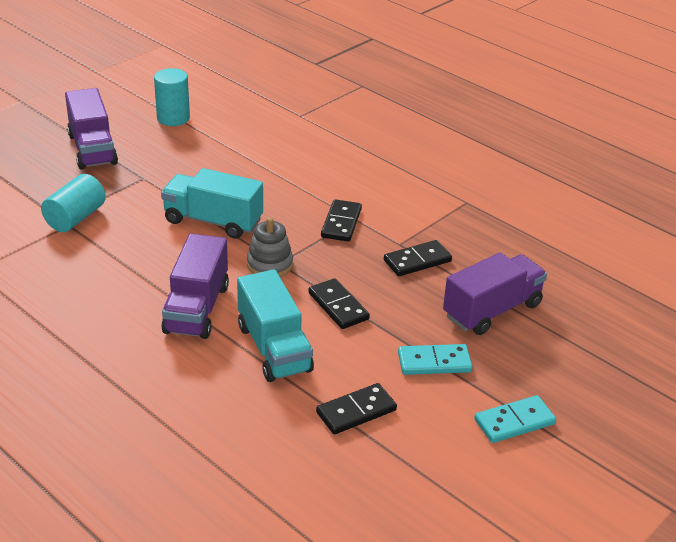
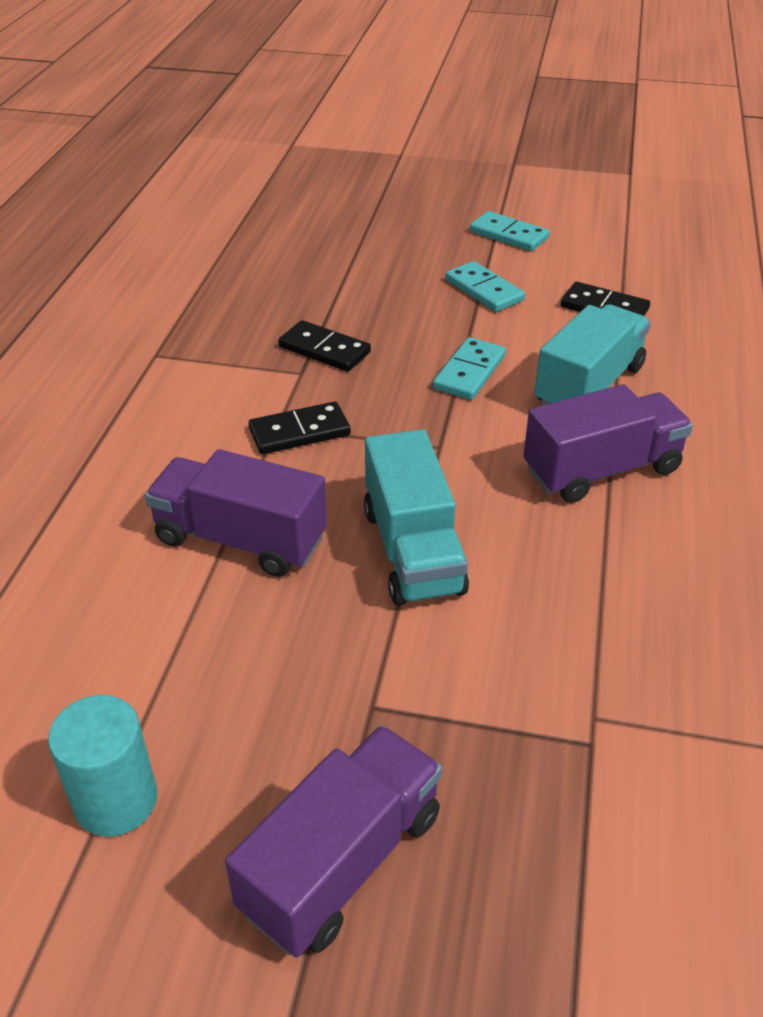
camera: 120 degrees left, 5 degrees up
turquoise cylinder [41,174,106,232] -> none
grey stacking toy [247,217,293,277] -> none
black domino [308,278,370,329] -> turquoise domino [433,337,506,400]
purple truck [443,253,547,335] -> purple truck moved to [145,449,327,577]

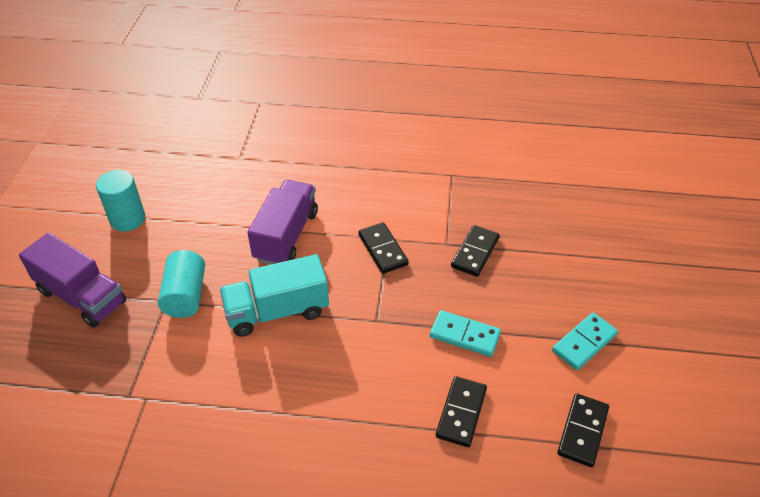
camera: 85 degrees right, 5 degrees up
turquoise domino [470,211,550,251] -> none
purple truck [523,384,693,503] -> none
turquoise truck [534,304,651,406] -> black domino [436,376,487,447]
none -> turquoise cylinder [158,250,205,318]

